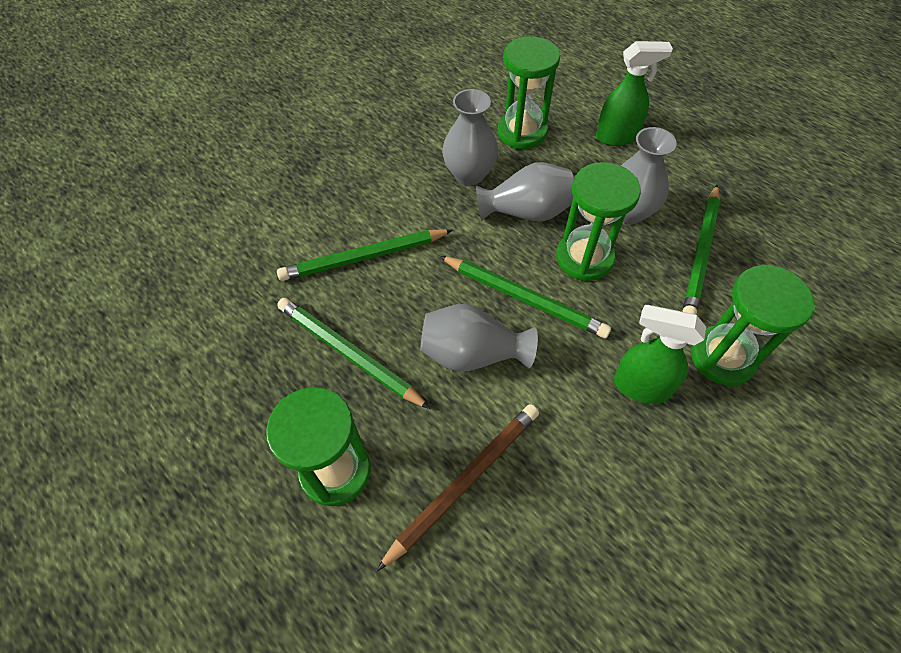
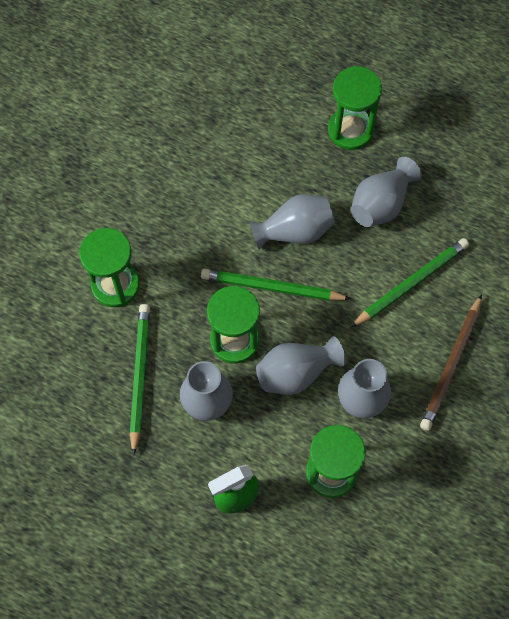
camera: 160 degrees right, 10 degrees up
green pencil [277,298,431,409] -> grey vase [351,157,422,227]
brown pencil [377,404,539,571] -> brown pencil moved to [420,294,482,431]
green spray bottle [614,305,706,404] -> none

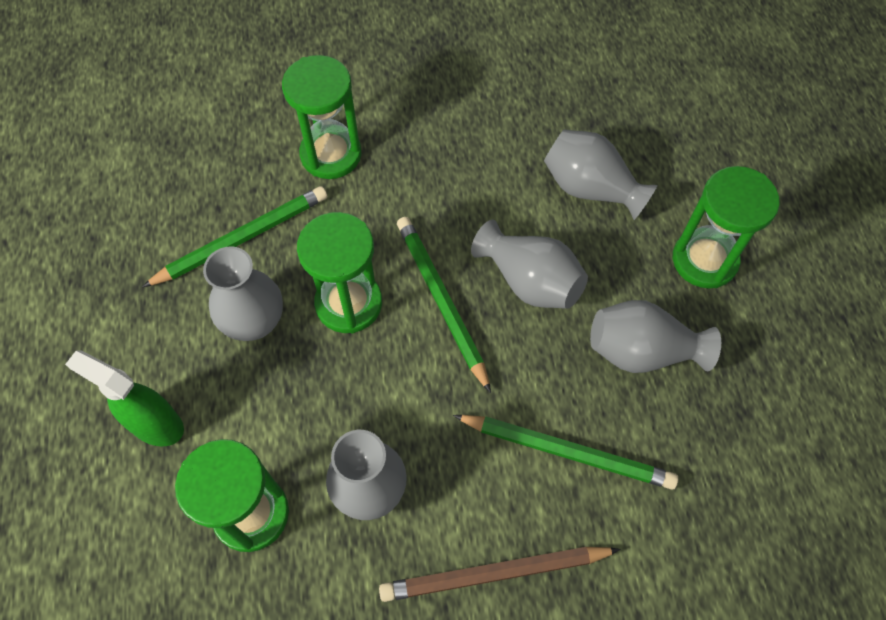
camera: 55 degrees right, 5 degrees down
grey vase [256,336,346,395] -> grey vase moved to [544,130,658,220]

